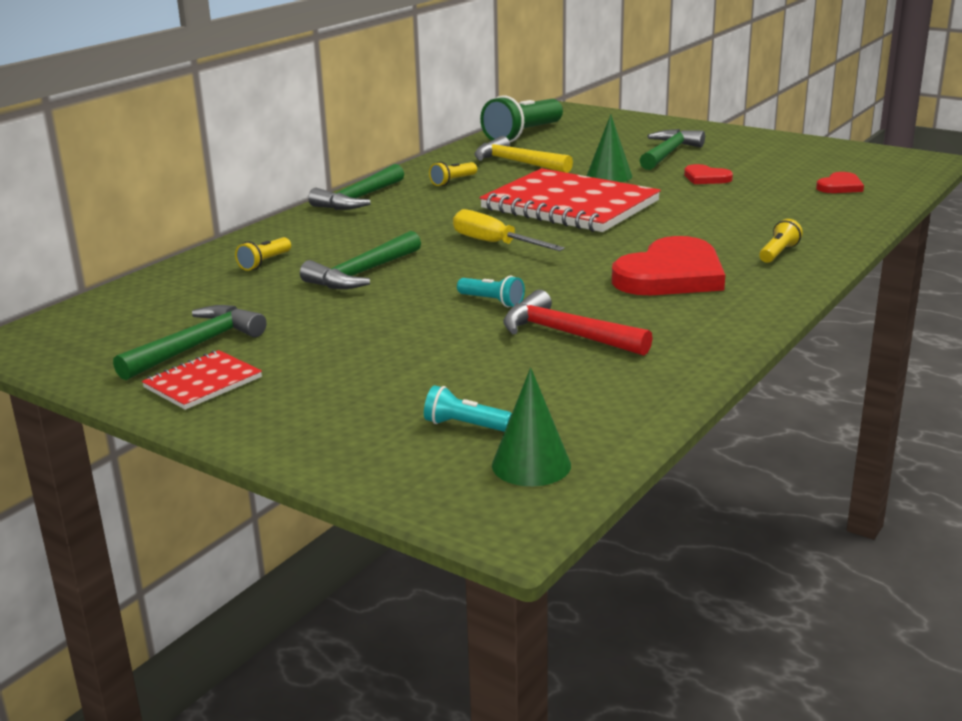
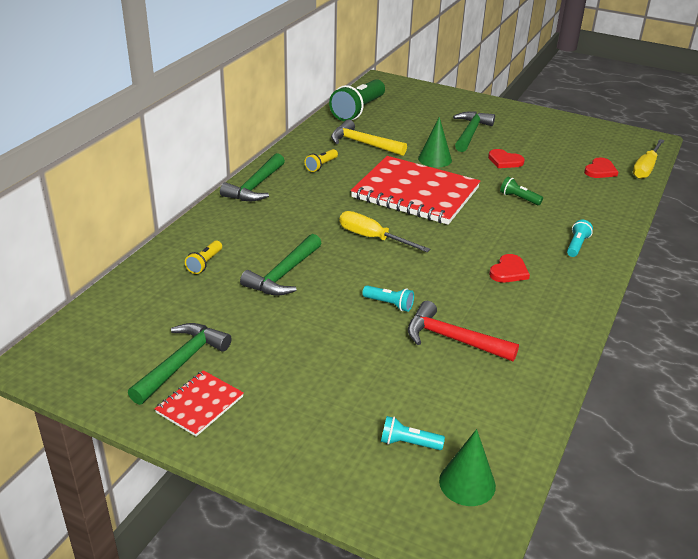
camera: 10 degrees left, 10 degrees up
red heart [612,236,725,295] -> red heart [489,254,530,283], size x0.49
yellow flashlight [759,219,803,263] -> turquoise flashlight [567,220,593,257]
none -> green flashlight [500,177,543,205]
none -> yellow screwdriver [633,139,665,179]

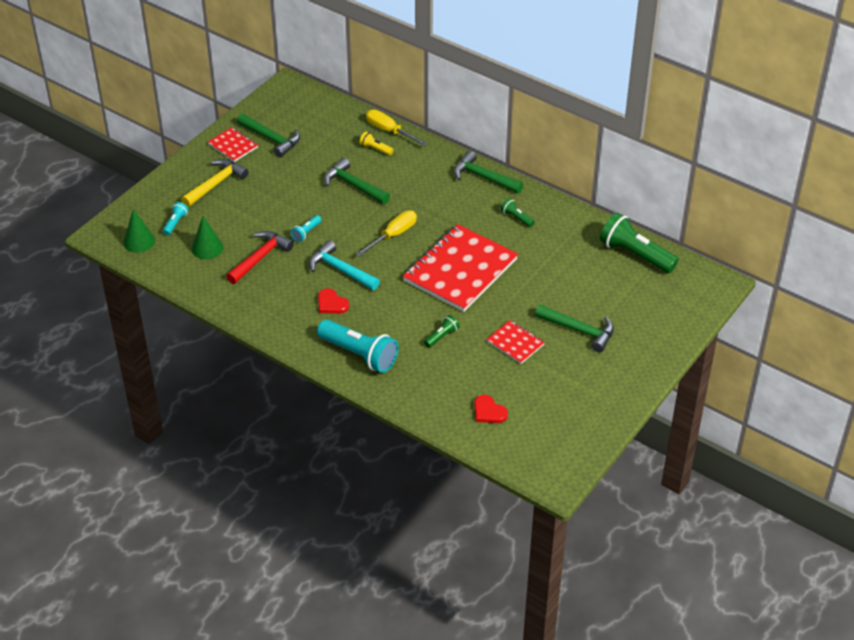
camera: 100 degrees right, 10 degrees up
yellow flashlight [305,149,338,172] -> green flashlight [501,198,534,227]
yellow hammer [331,119,407,156] -> yellow hammer moved to [181,159,249,207]
green cone [418,117,452,167] -> green cone moved to [191,216,223,259]
red heart [488,149,525,168] -> red notebook [486,320,545,364]
turquoise flashlight [567,220,593,257] -> turquoise flashlight [317,319,399,373], size x2.13
yellow screwdriver [633,139,665,179] -> yellow screwdriver moved to [366,109,428,146]
none -> turquoise hammer [309,240,380,290]

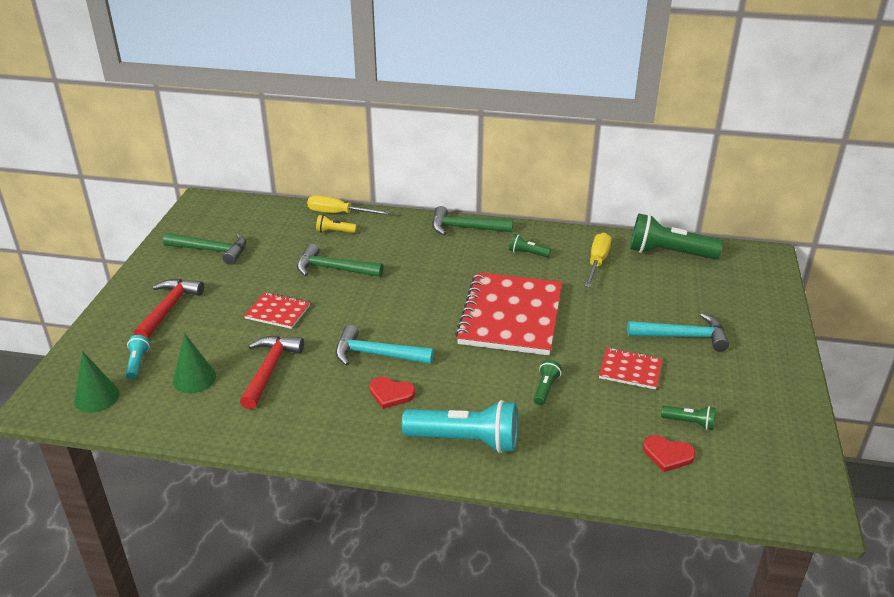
camera: 25 degrees left, 10 degrees down
yellow hammer [181,159,249,207] -> red hammer [134,279,204,339]
red notebook [208,127,258,162] -> red notebook moved to [244,292,310,329]
turquoise flashlight [290,215,322,242] -> none
yellow screwdriver [356,210,417,257] -> yellow screwdriver moved to [585,232,611,287]
green hammer [535,304,614,352] -> turquoise hammer [627,313,729,352]
none -> green flashlight [661,406,716,430]

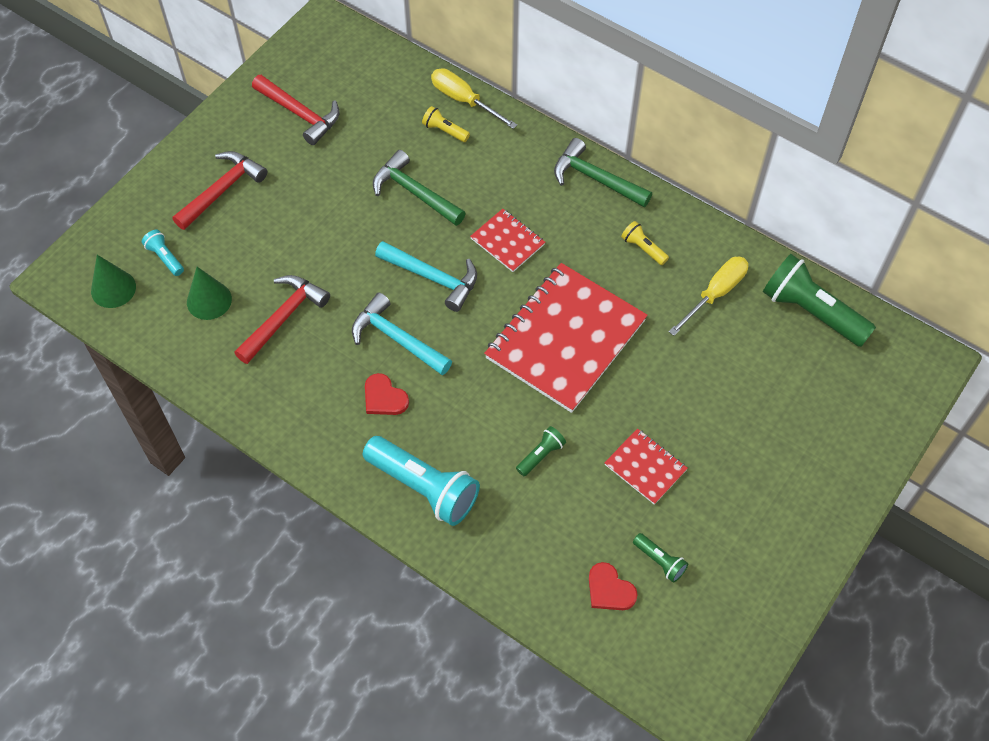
camera: 25 degrees right, 25 degrees up
turquoise flashlight [125,335,150,379] -> turquoise flashlight turned 60 degrees counterclockwise [142,230,184,276]
green hammer [163,233,246,265] -> red hammer [252,75,340,145]
red notebook [244,292,310,329] -> red notebook moved to [470,209,545,272]
green flashlight [509,234,551,257] -> yellow flashlight [621,221,669,265]
turquoise hammer [627,313,729,352] -> turquoise hammer moved to [375,241,477,312]

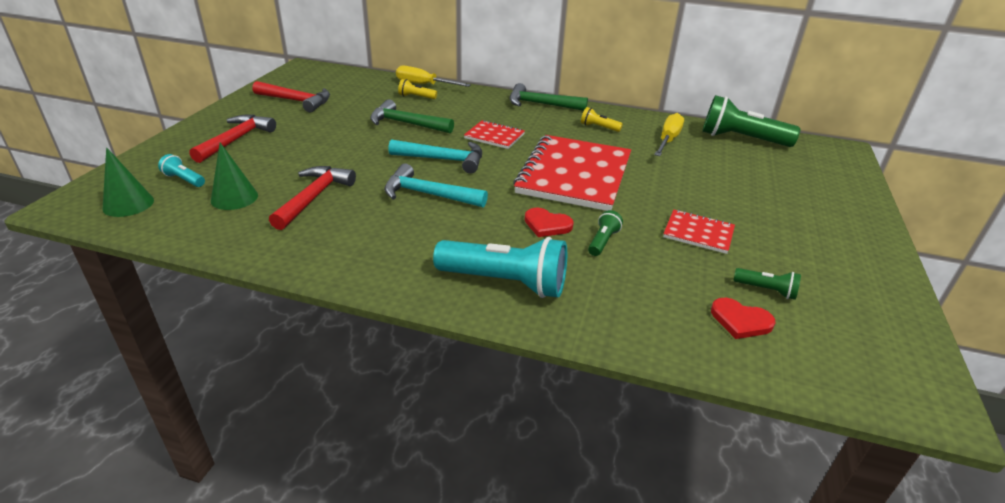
camera: 20 degrees left, 25 degrees down
red heart [365,373,409,415] -> red heart moved to [525,208,574,237]

